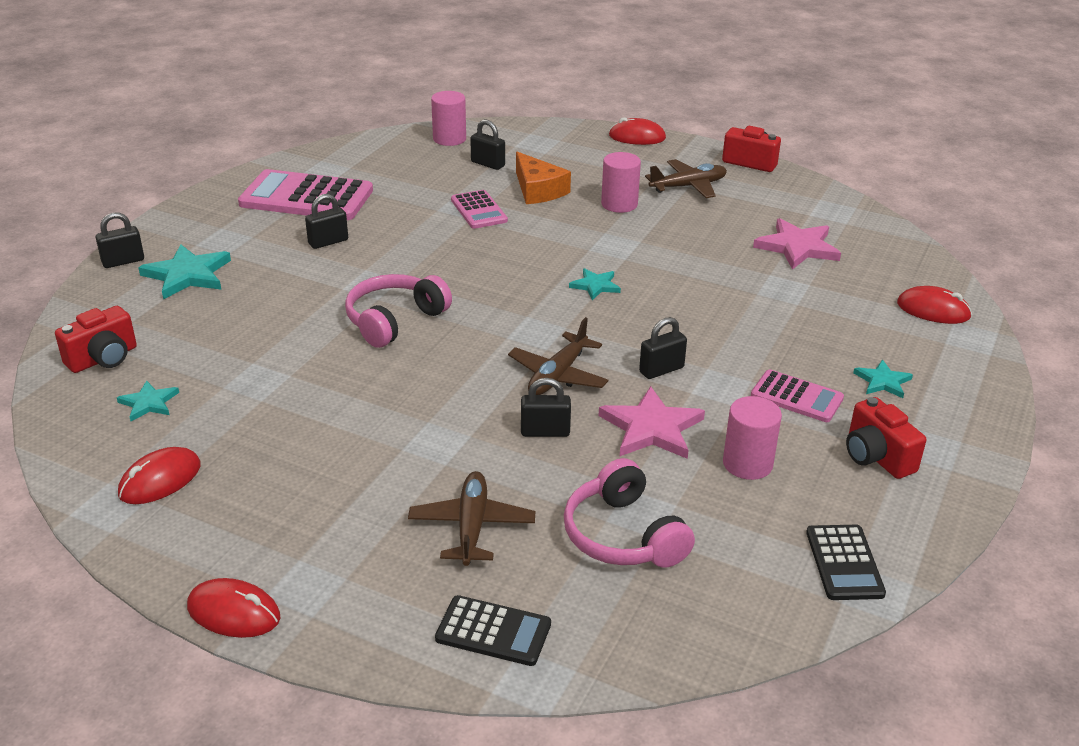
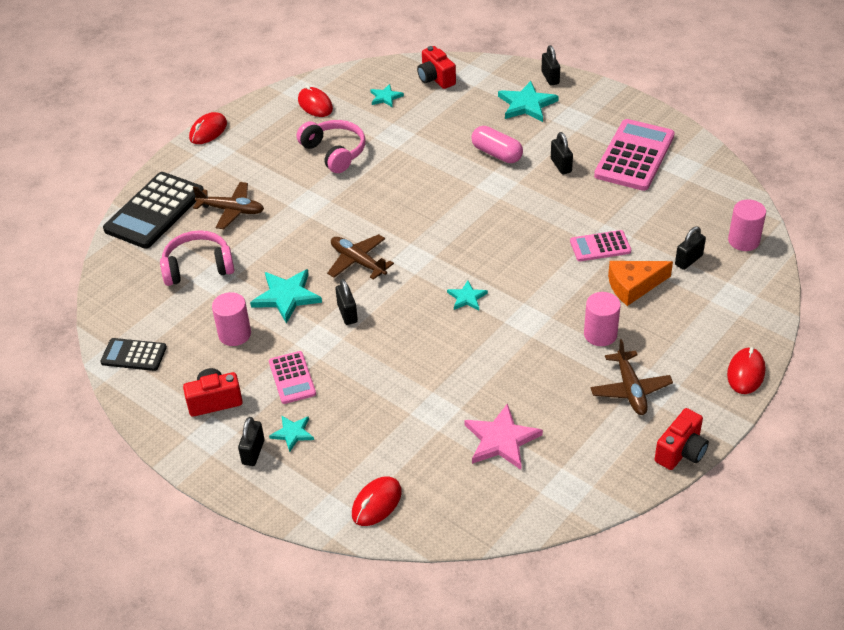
camera: 105 degrees right, 10 degrees up
pink headphones [345,274,452,348] -> pink headphones moved to [296,120,365,173]
black calculator [435,595,551,666] -> black calculator [103,172,204,249], size x1.84
black padlock [521,378,571,437] -> black padlock moved to [238,417,265,466]
pink star [599,386,705,459] -> turquoise star [250,269,322,323]
pink calculator [751,369,844,422] -> pink calculator turned 60 degrees counterclockwise [269,351,316,404]
none -> pink capsule [471,126,523,163]

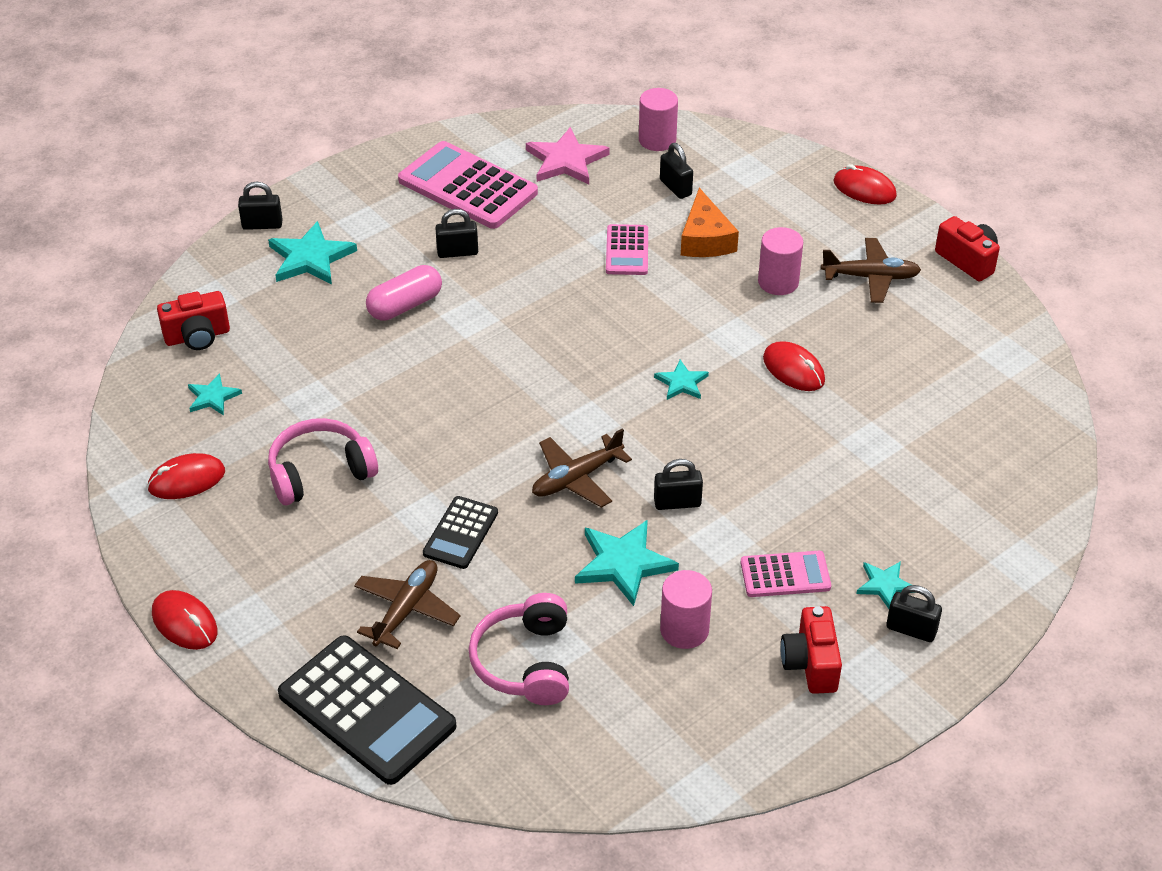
camera: 80 degrees left, 0 degrees up
black calculator [100,338,167,371] -> black calculator moved to [423,496,498,569]
red mouse [352,476,402,526] -> red mouse moved to [763,341,825,391]
pink star [464,403,543,470] -> pink star moved to [526,127,609,184]

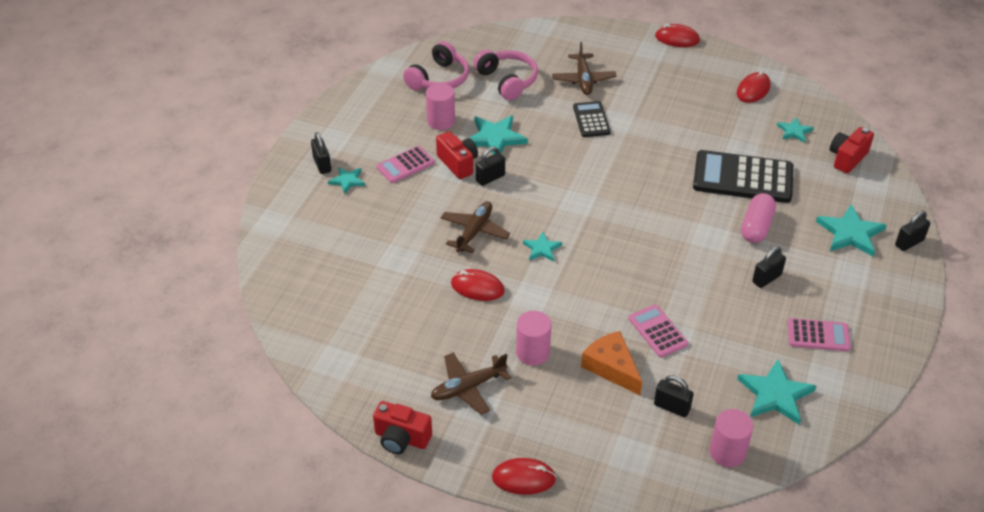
camera: 150 degrees right, 0 degrees up
pink headphones [268,418,378,505] -> pink headphones moved to [403,41,469,91]
black calculator [278,635,456,785] -> black calculator moved to [693,150,793,203]
pink calculator [398,141,538,229] -> pink calculator [788,318,851,351], size x0.54
pink star [526,127,609,184] -> turquoise star [737,359,816,425]
brown plane [532,428,632,508] -> brown plane moved to [441,201,510,253]
red camera [780,606,842,694] -> red camera moved to [436,131,478,179]
black padlock [886,585,942,642] -> black padlock turned 75 degrees clockwise [311,132,331,174]

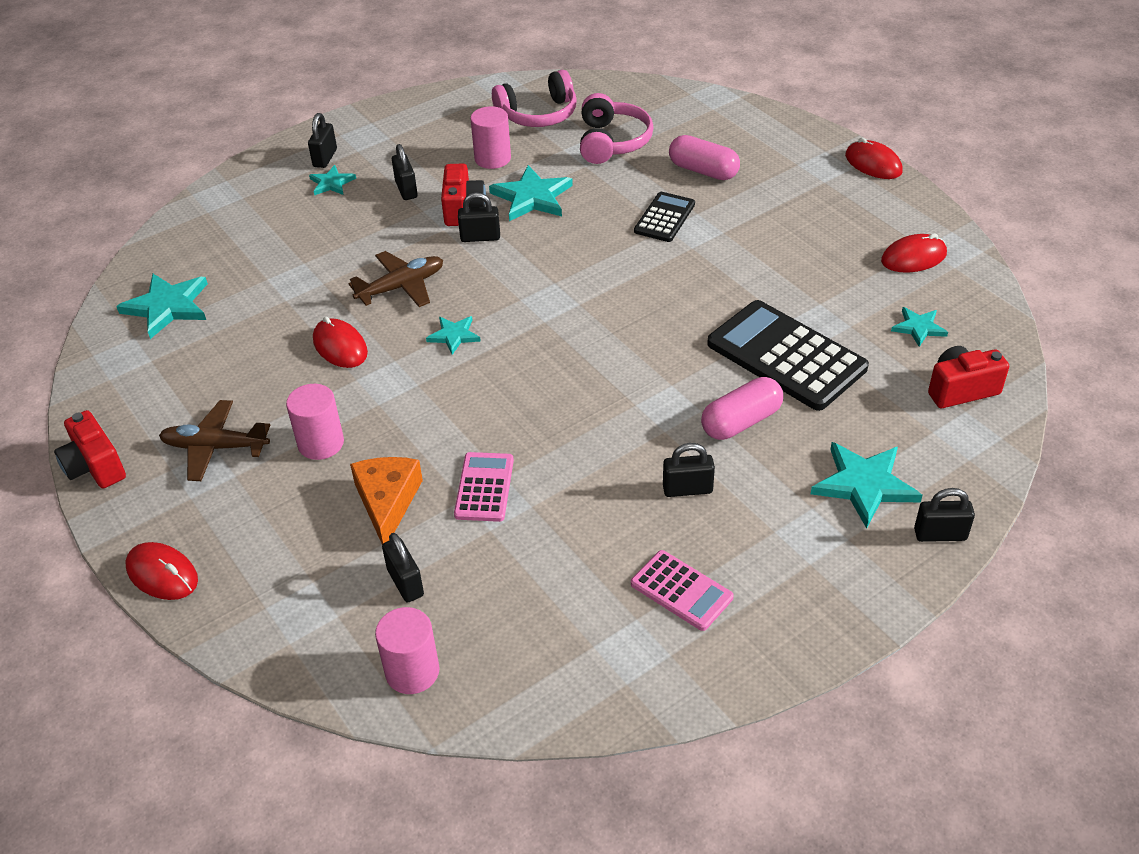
camera: 35 degrees right, 0 degrees up
pink calculator [377,146,434,183] -> black padlock [392,144,418,200]
brown plane [552,42,616,95] -> pink capsule [669,135,740,180]
turquoise star [737,359,816,425] -> turquoise star moved to [116,274,208,339]

